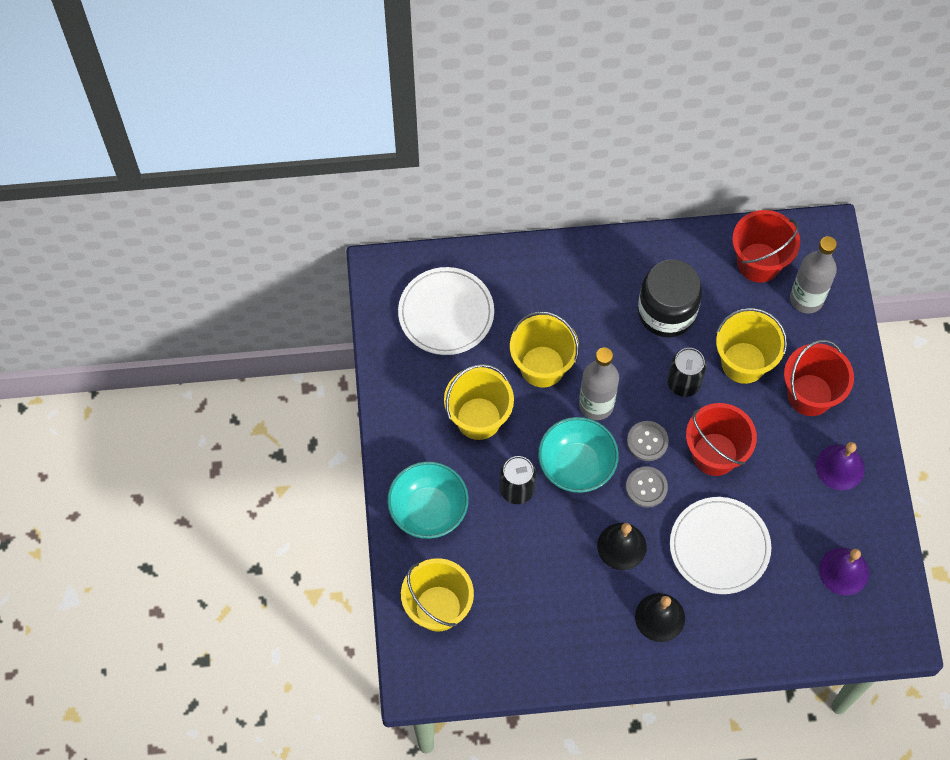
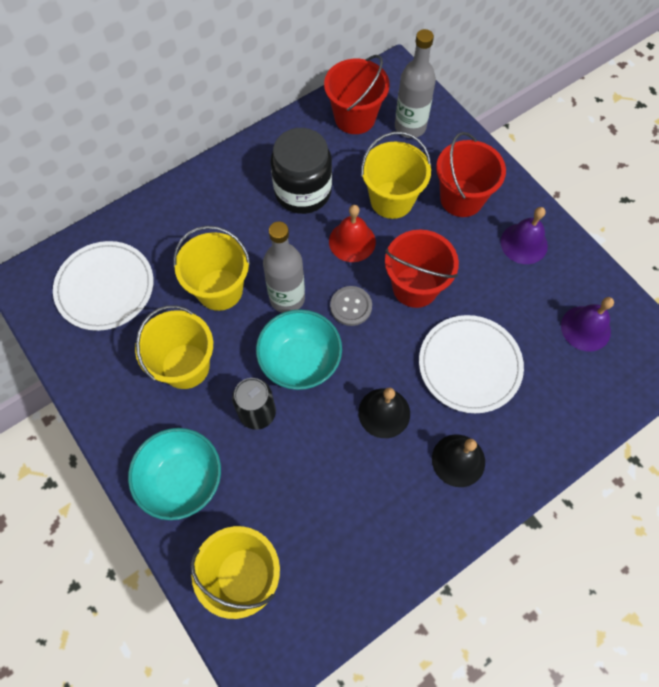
camera: 30 degrees left, 0 degrees up
grey button [626,466,668,508] -> none
black can [667,348,706,397] -> red bell [329,205,376,262]

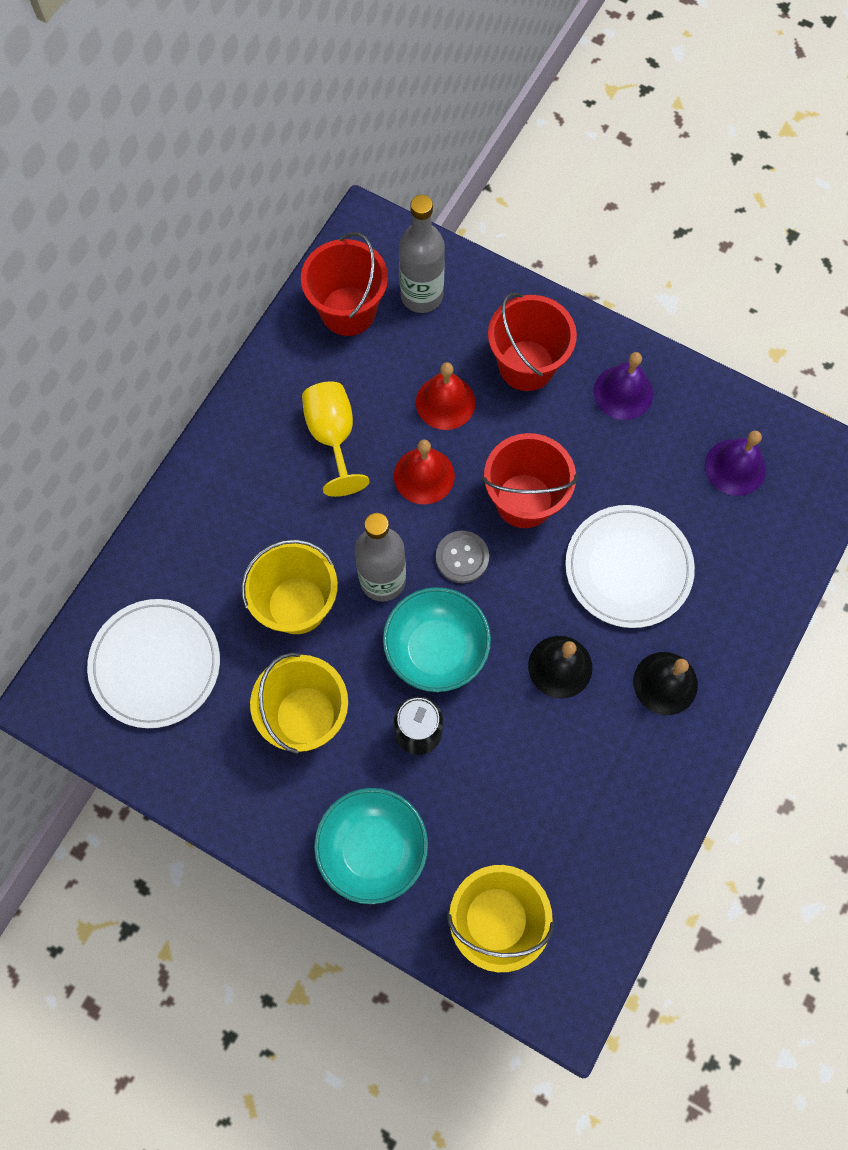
camera: 25 degrees left, 5 degrees up
black jar [271,128,332,214] -> yellow goblet [302,381,369,497]
yellow bucket [361,131,431,219] -> red bell [416,362,476,430]

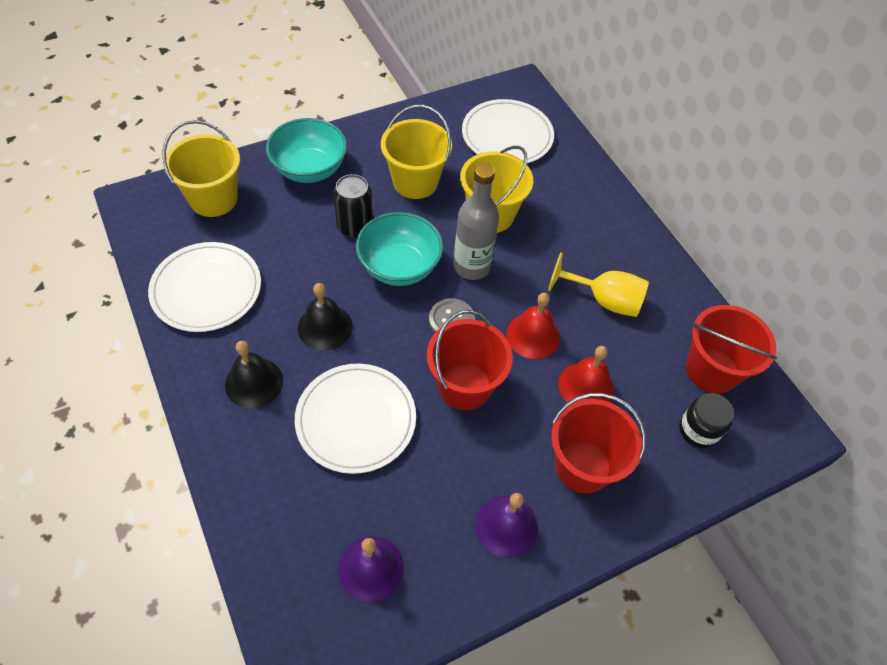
camera: 120 degrees right, 15 degrees down
grey bottle [399,195,445,313] -> black jar [680,393,734,448]
none -> white plate [148,242,261,332]

